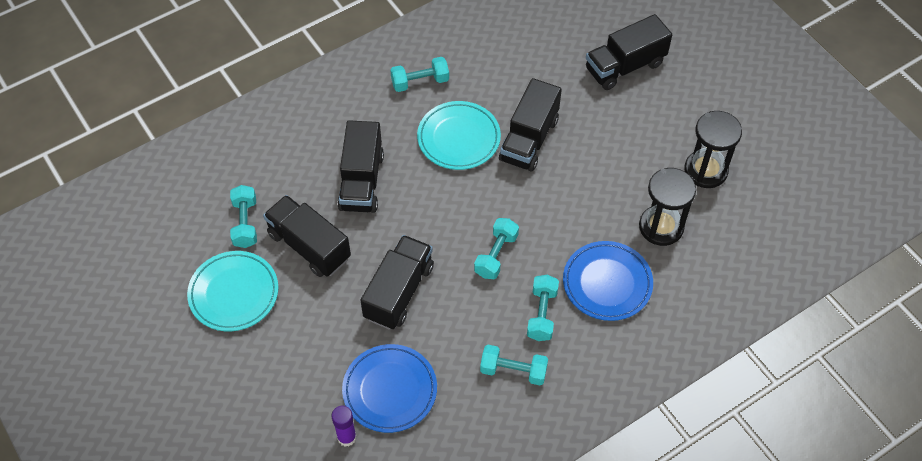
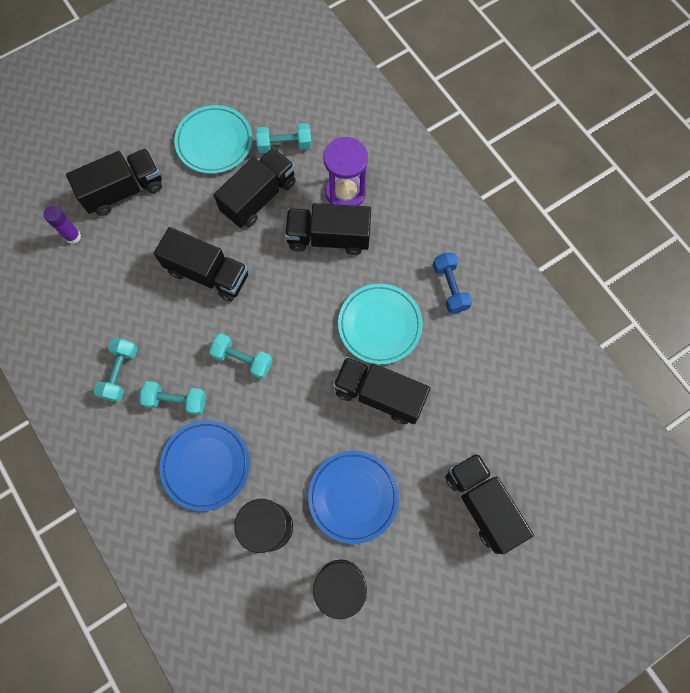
camera: 90 degrees right, 15 degrees up
blue plate [342,344,437,433] -> blue plate moved to [308,451,399,544]
turquoise dumbbell [390,57,449,92] -> blue dumbbell [433,253,472,313]
none -> black truck [66,148,162,216]
none -> purple hourglass [323,137,368,206]

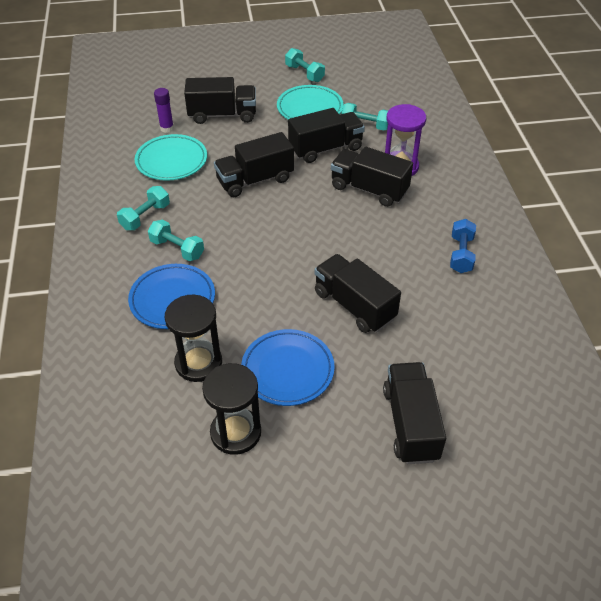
camera: 25 degrees right, 25 degrees down
black truck [154,227,248,301] -> black truck turned 105 degrees clockwise [214,132,294,197]
turquoise dumbbell [209,333,273,379] -> turquoise dumbbell moved to [285,48,325,82]
turquoise plate [338,284,423,364] -> turquoise plate moved to [134,134,207,181]

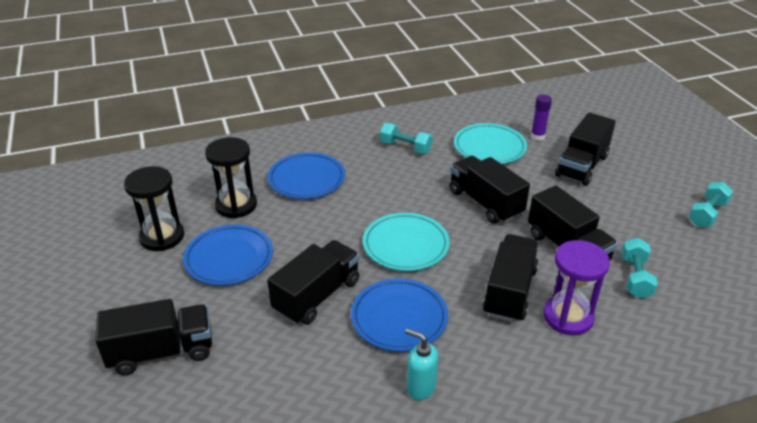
camera: 80 degrees right, 10 degrees down
turquoise dumbbell [148,220,204,261] -> none
black truck [184,77,256,124] -> black truck turned 45 degrees clockwise [555,112,616,186]
turquoise plate [277,85,344,119] -> turquoise plate moved to [363,213,450,271]
blue dumbbell [450,219,476,273] -> turquoise soap dispenser [405,328,438,400]
none -> blue plate [351,278,448,352]

